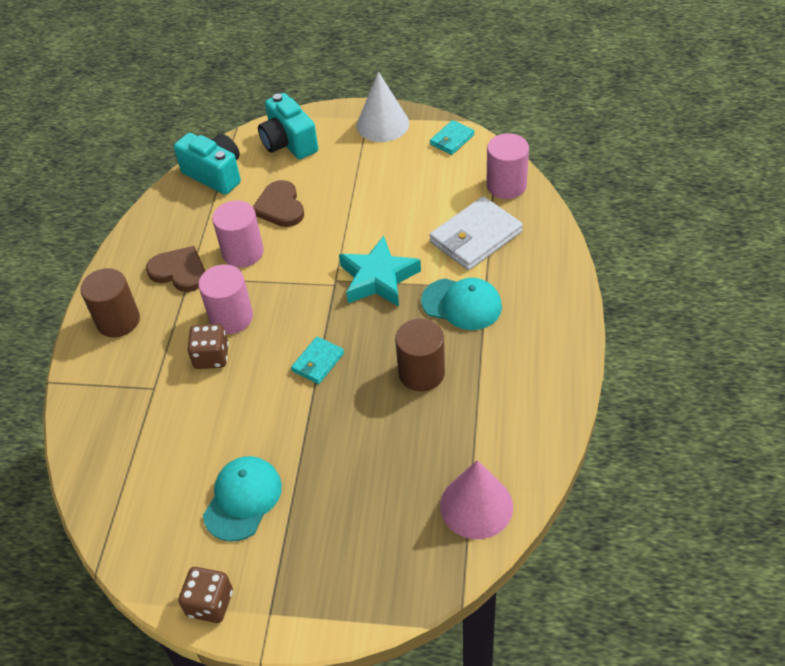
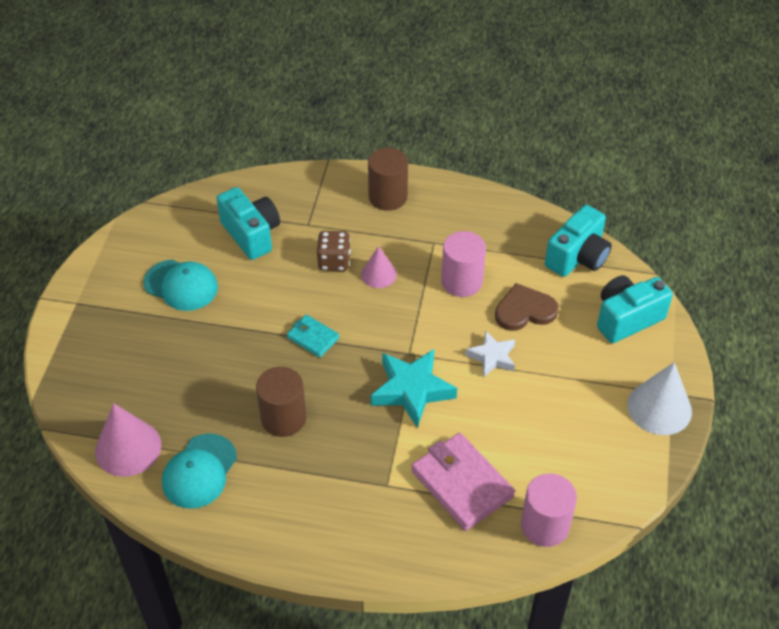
camera: 90 degrees right, 0 degrees up
brown heart [146,246,205,292] -> none
brown dice [178,567,233,623] -> none
pink cylinder [198,264,253,334] -> pink cone [361,246,397,288]
turquoise cap [421,278,502,330] -> turquoise cap moved to [162,434,237,509]
white wallet [429,196,523,270] -> pink wallet [411,433,515,531]
turquoise wallet [430,120,475,155] -> none
none -> turquoise camera [217,187,280,260]
none -> white star [465,330,515,377]

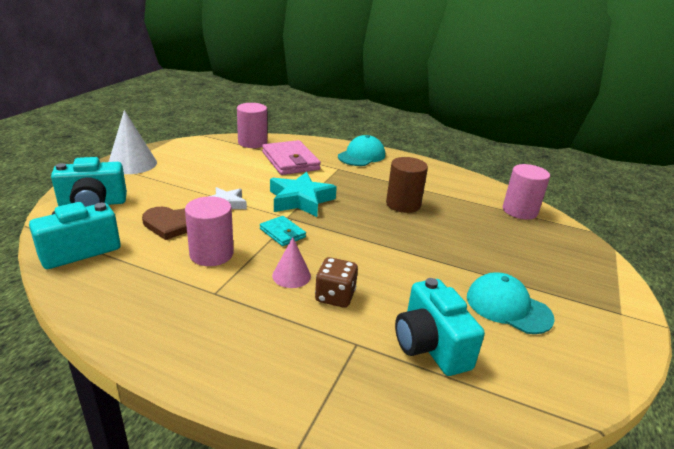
camera: 170 degrees left, 20 degrees down
pink cone [95,403,161,477] -> pink cylinder [503,164,550,220]
turquoise cap [162,434,237,509] -> turquoise cap moved to [338,135,385,166]
turquoise wallet [287,315,339,358] -> turquoise wallet moved to [260,216,306,246]
brown cylinder [368,148,408,211] -> none

